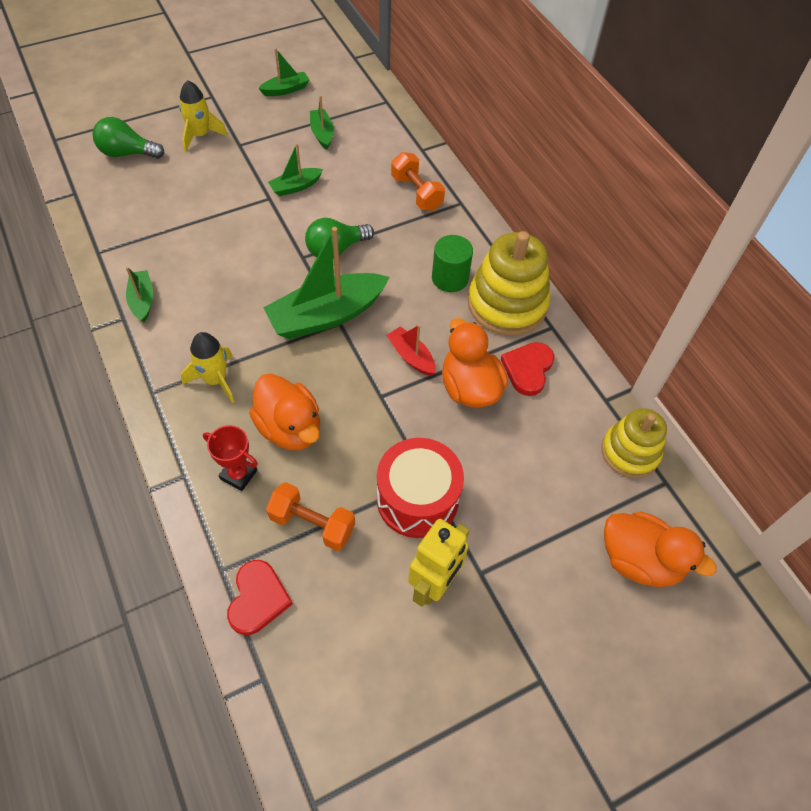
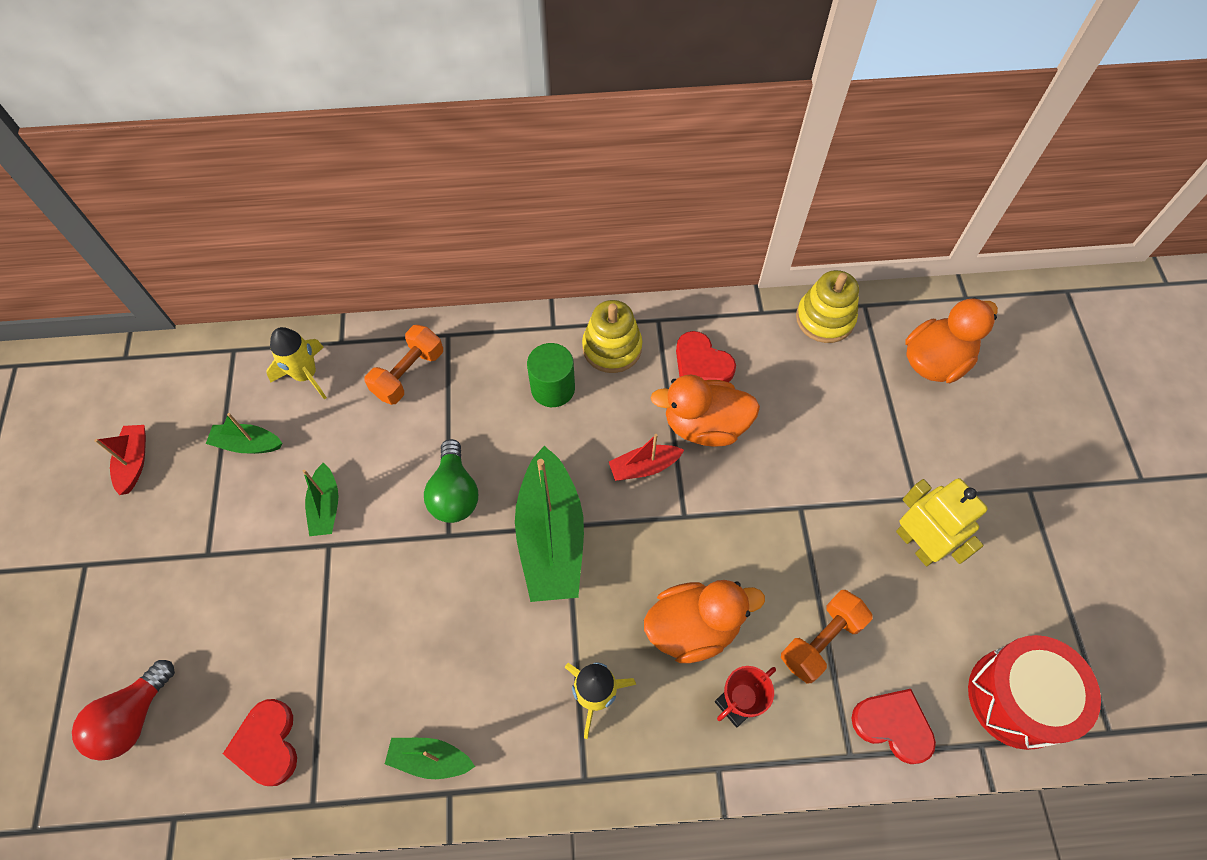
camera: 65 degrees left, 5 degrees up
green light bulb [93,117,164,159] -> red light bulb [72,660,175,761]
yellow rocket [179,80,228,152] -> yellow rocket moved to [266,327,327,400]
green boat [258,48,309,96] -> red boat [94,425,146,495]
red drum [377,438,464,538] -> red drum moved to [968,635,1101,750]
orange dumbbell [391,152,445,211] -> orange dumbbell turned 45 degrees counterclockwise [365,325,443,405]
yellow stacking toy [468,231,551,336] -> yellow stacking toy [582,300,642,373], size x0.65
none -> red heart [223,699,297,786]

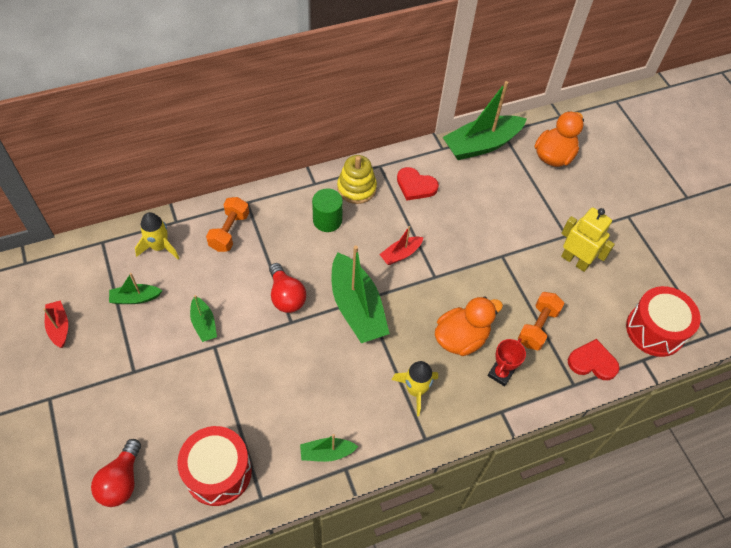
camera: 20 degrees left, 5 degrees down
red heart [223,699,297,786] -> red drum [177,426,252,506]
green light bulb [424,439,478,523] -> red light bulb [269,263,306,313]
orange duck [650,374,760,447] -> none
yellow stacking toy [796,270,859,343] -> green boat [443,81,527,160]

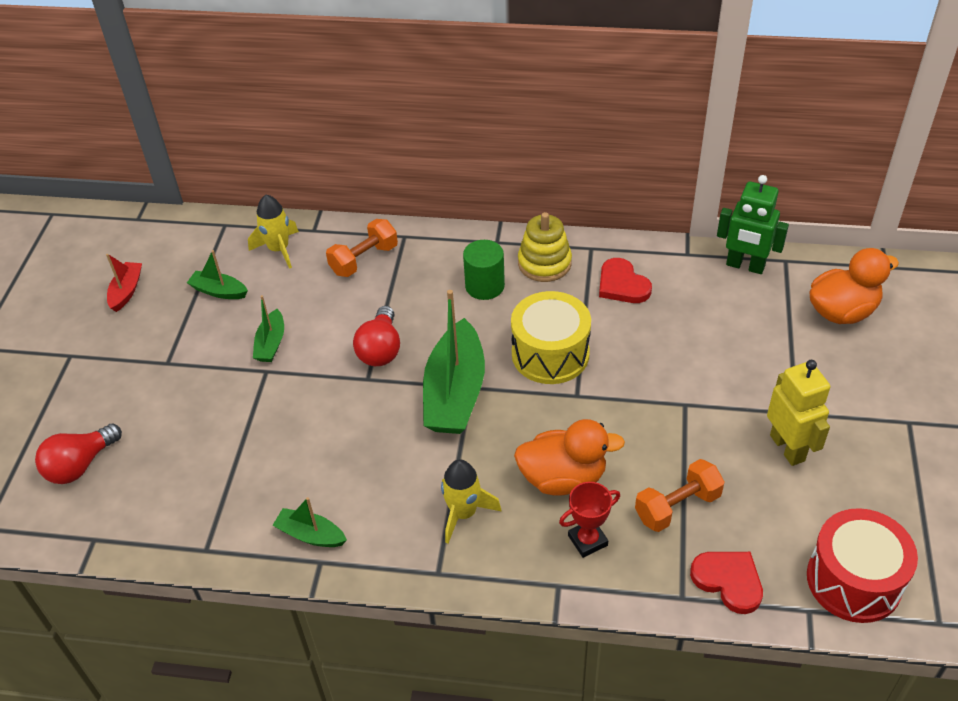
camera: 35 degrees right, 10 degrees down
red drum [177,426,252,506] -> none
red boat [379,226,423,265] -> yellow drum [511,291,591,384]
green boat [443,81,527,160] -> green robot [717,175,789,274]

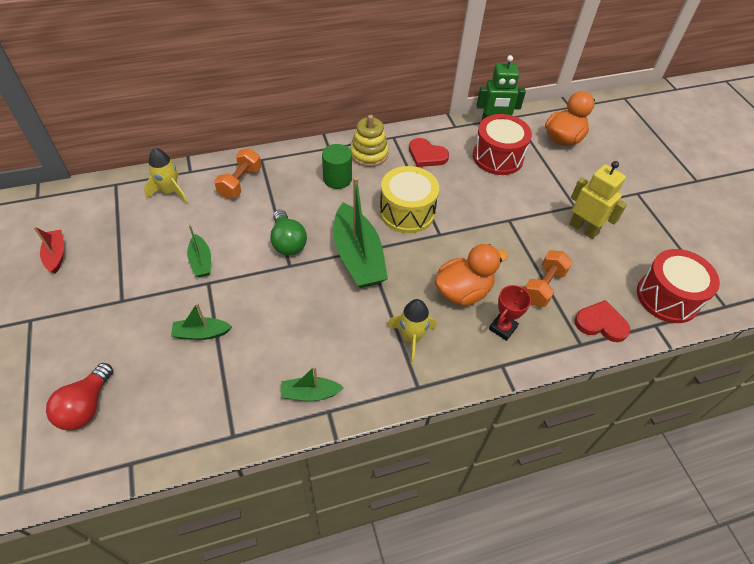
camera: 30 degrees left, 5 degrees up
green boat [187,250,248,299] -> green boat moved to [171,303,232,340]
red light bulb [353,306,400,366] -> green light bulb [270,209,307,255]
none -> red drum [473,114,532,175]

